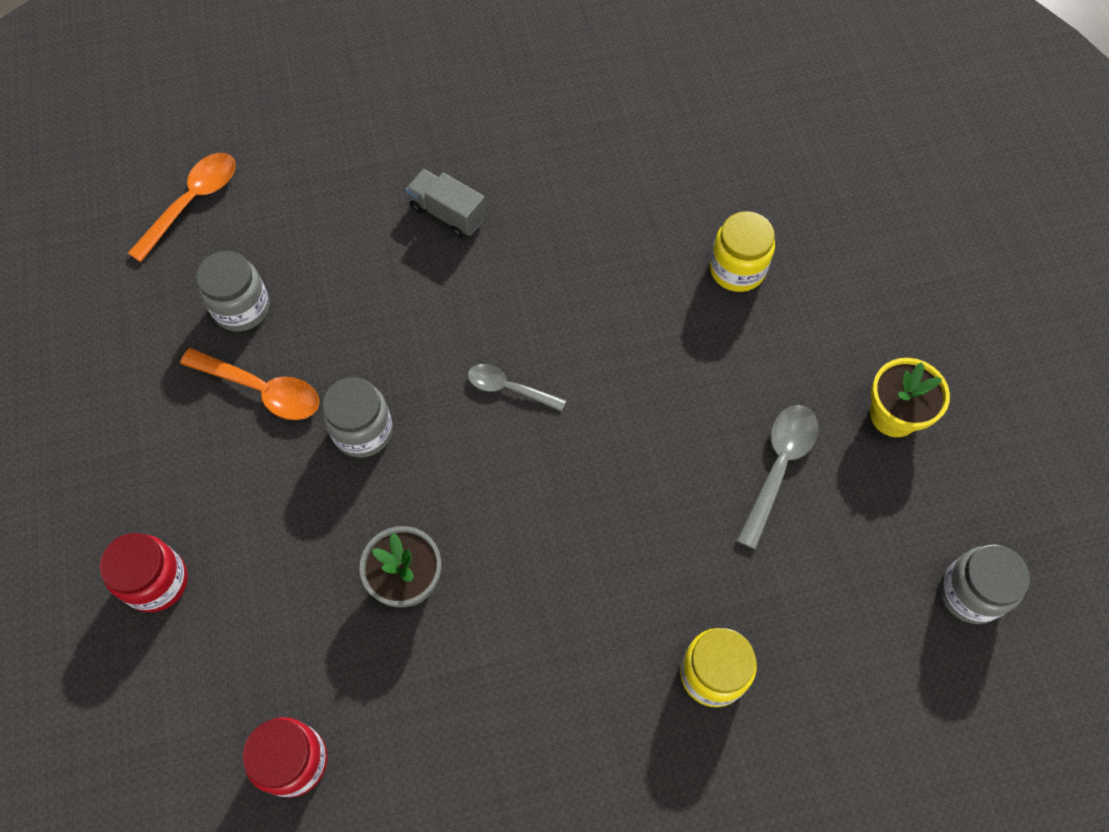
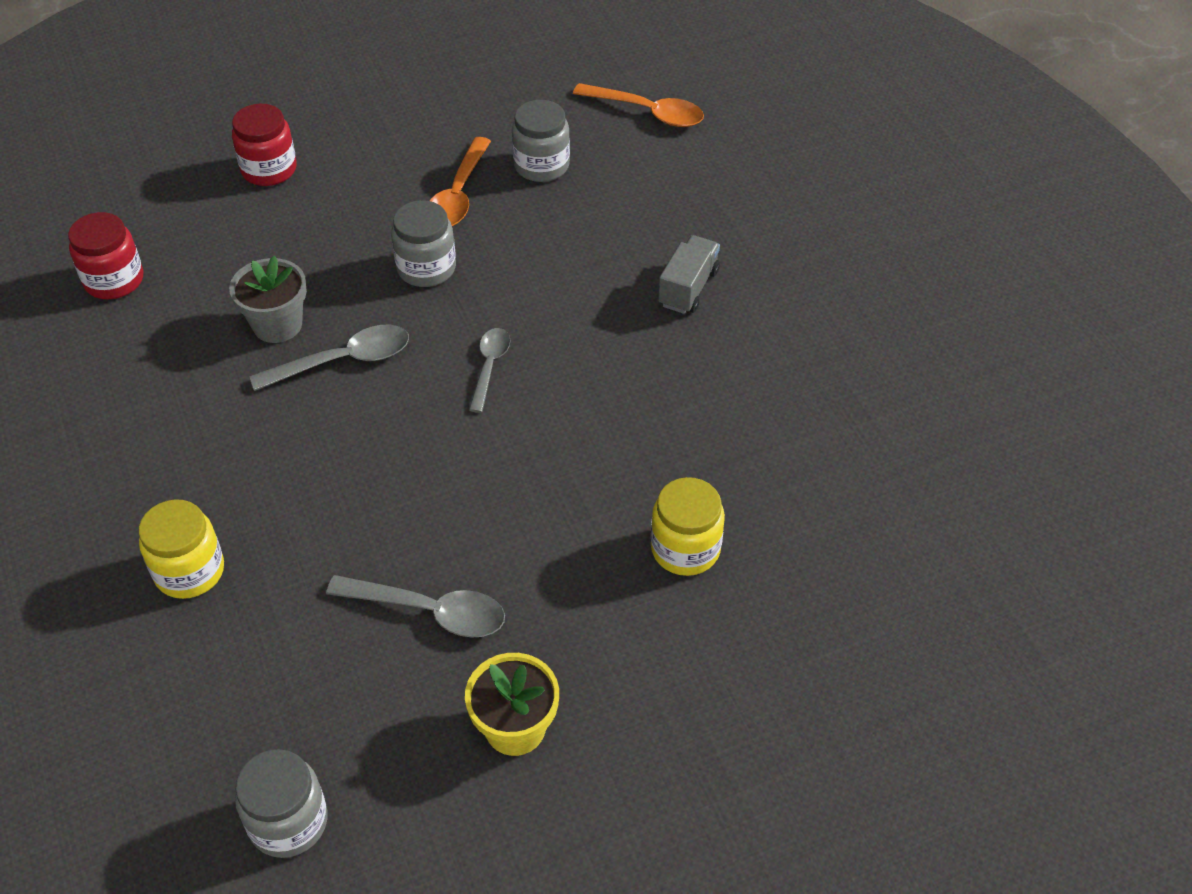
camera: 80 degrees right, 15 degrees down
none -> grey spoon [249,325,409,391]

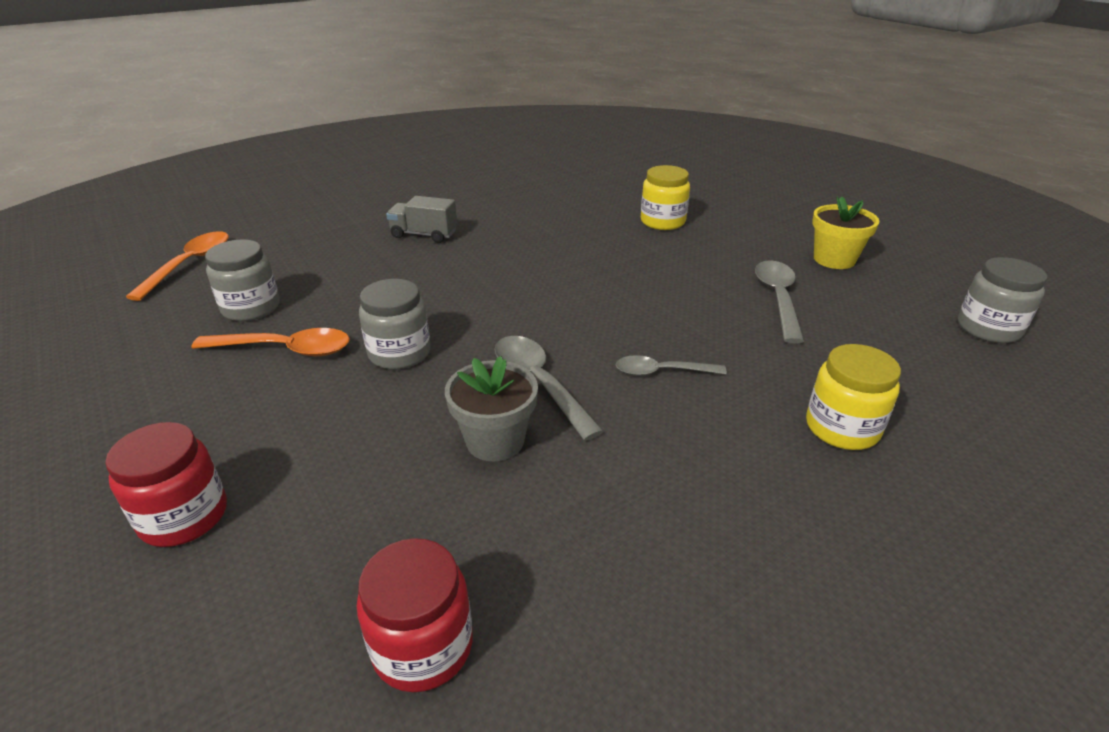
camera: 100 degrees left, 15 degrees down
grey spoon [469,328,511,413] -> grey spoon moved to [616,355,727,376]

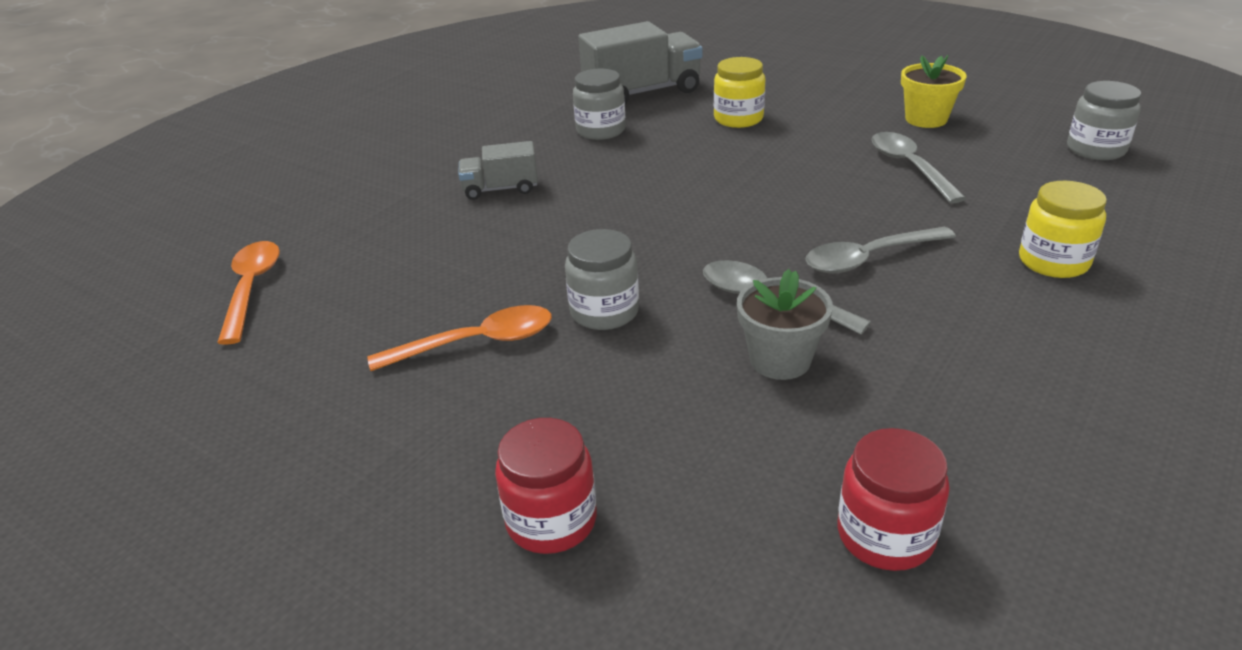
camera: 20 degrees left, 0 degrees up
grey jar [205,239,280,321] -> grey jar moved to [573,68,626,140]
grey spoon [616,355,727,376] -> grey spoon [805,227,956,273], size x1.51
none -> grey truck [578,21,703,104]

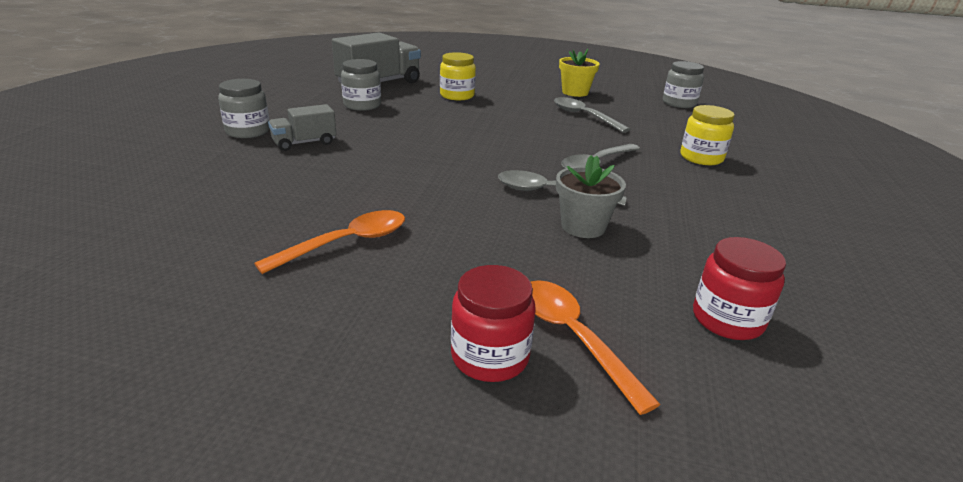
camera: 25 degrees left, 5 degrees down
orange spoon [217,241,280,345] -> orange spoon moved to [531,280,661,415]
grey jar [565,229,639,330] -> grey jar moved to [218,79,270,138]

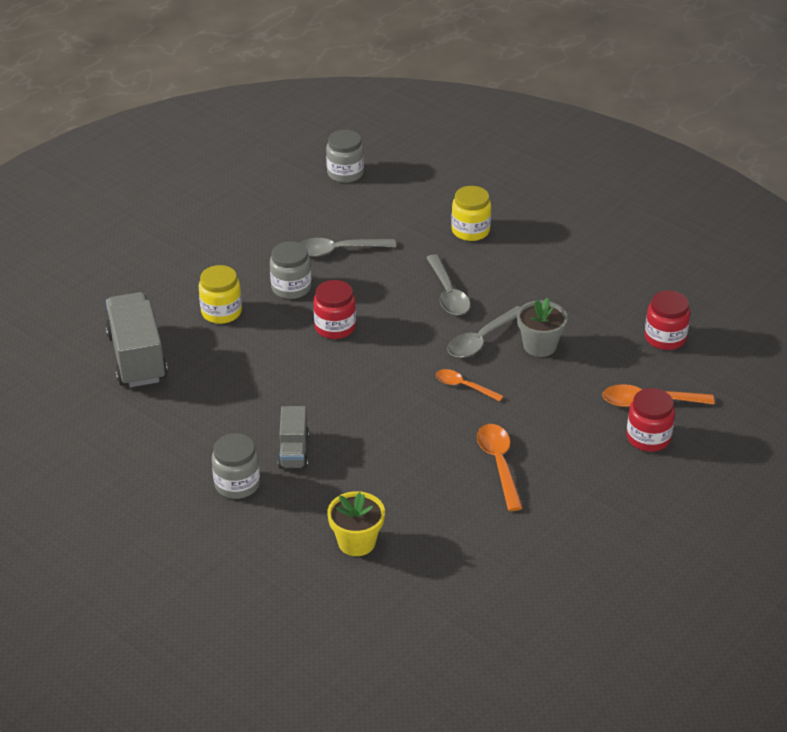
camera: 60 degrees left, 10 degrees up
grey jar [341,59,381,111] -> grey jar moved to [270,241,311,299]
yellow flower pot [559,49,600,97] -> yellow flower pot moved to [327,491,385,556]
none -> red jar [313,280,356,339]
none -> orange spoon [436,369,503,402]

